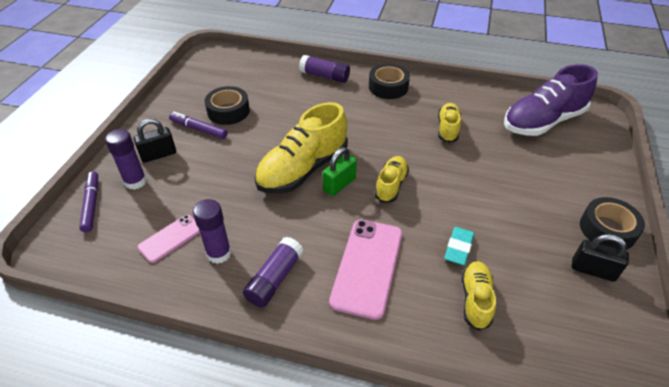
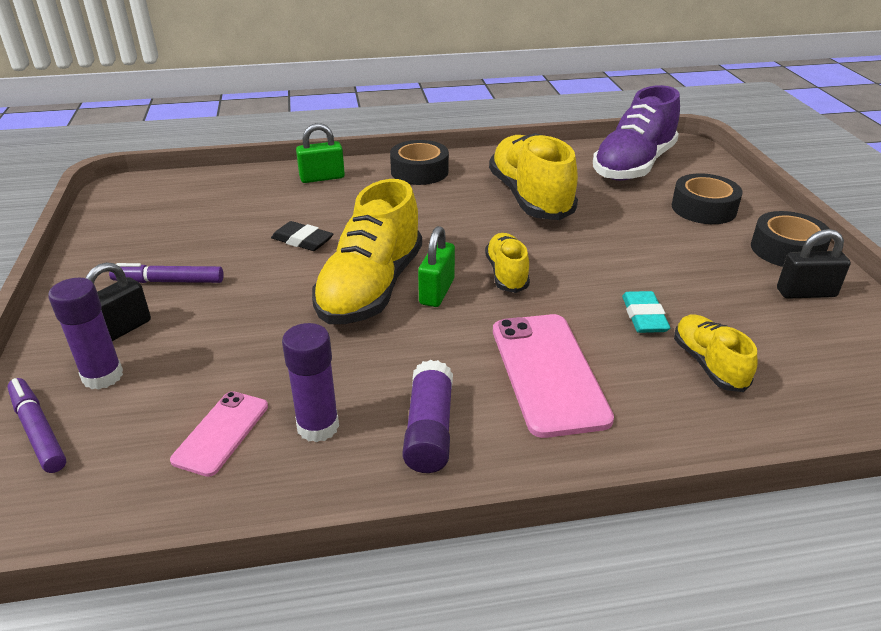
camera: 25 degrees left, 10 degrees down
black tape [205,86,250,125] -> black tape moved to [672,173,743,224]
purple glue stick [299,55,350,83] -> green padlock [296,123,345,183]
yellow shoe [438,103,461,143] -> yellow shoe [489,133,578,220], size x1.87
none -> black eraser [271,221,333,251]

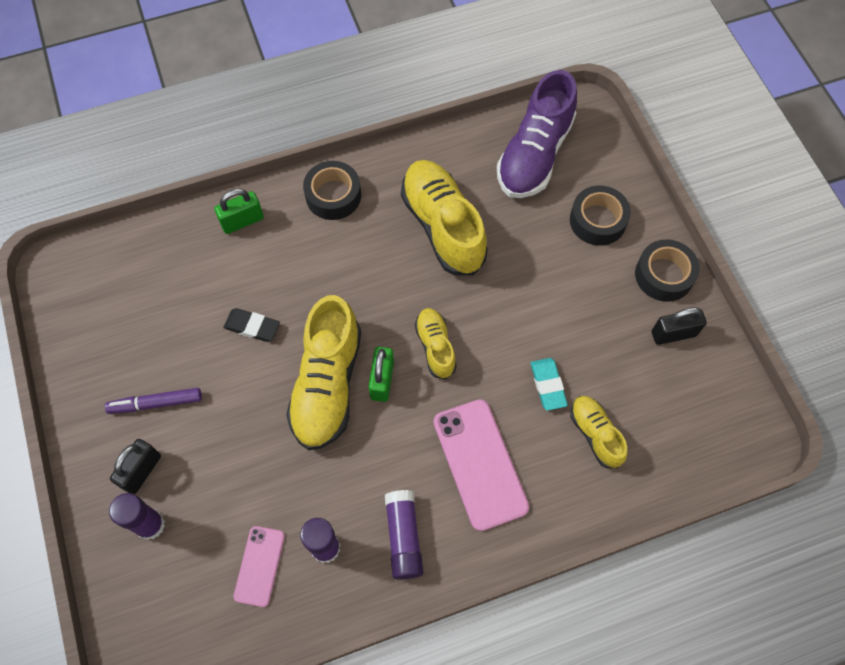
camera: 10 degrees left, 30 degrees up
purple marker [7,378,66,473] -> none

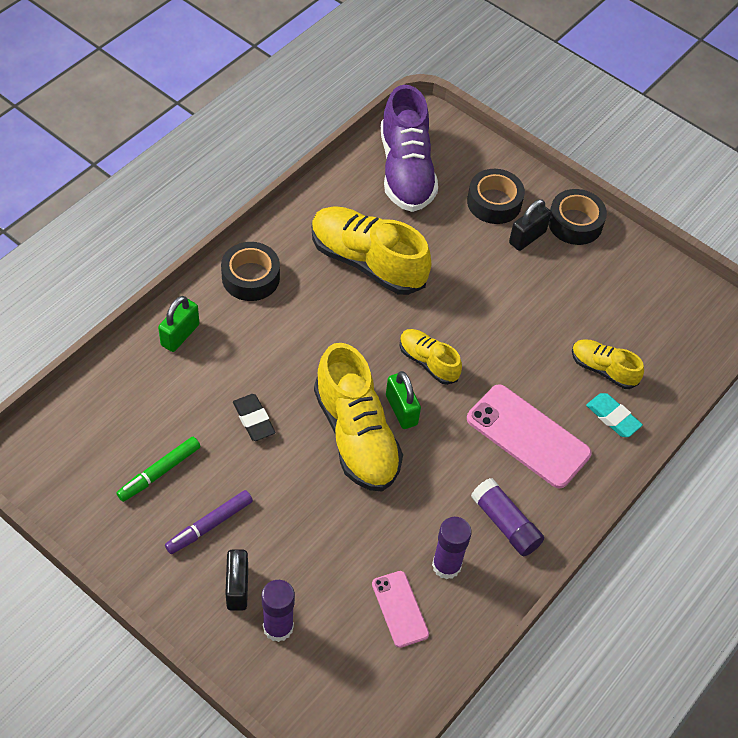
camera: 35 degrees left, 10 degrees down
black eraser [223,308,280,342] -> black eraser turned 75 degrees clockwise [233,394,275,441]
turquoise eraser [530,358,568,411] -> turquoise eraser moved to [586,393,643,437]
black padlock [652,307,707,345] -> black padlock moved to [509,199,551,251]
none -> green marker [116,437,201,502]

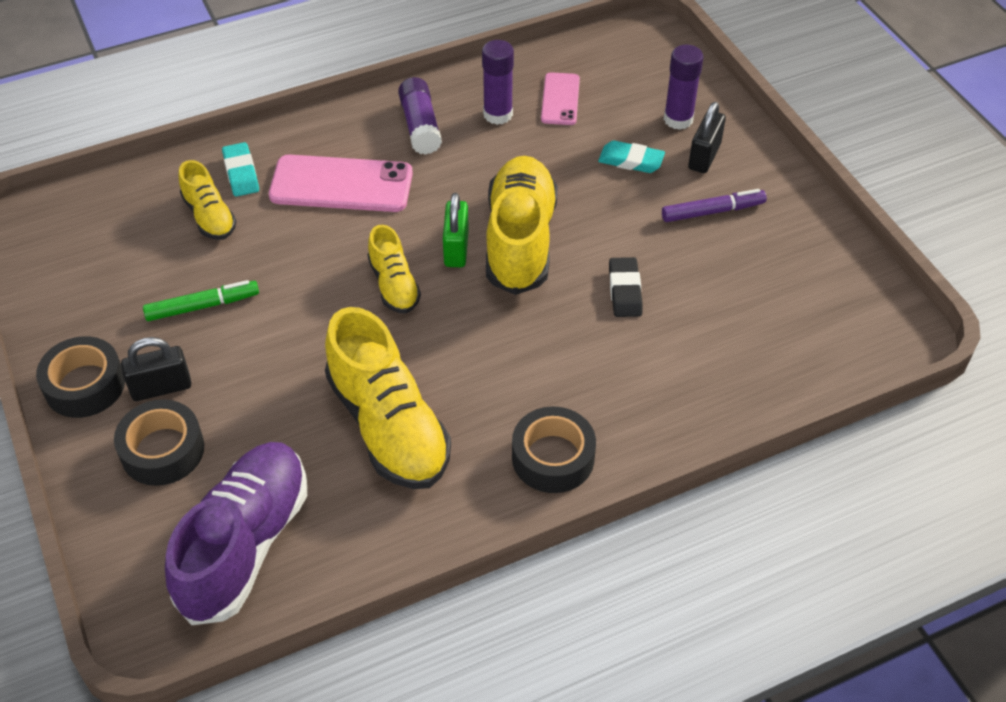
camera: 150 degrees left, 5 degrees down
green marker [116,437,201,502] -> green marker moved to [143,280,259,321]
green padlock [158,296,199,352] -> none
pink phone [467,384,592,488] -> pink phone turned 60 degrees counterclockwise [269,154,413,212]
none -> turquoise eraser [598,140,665,173]

